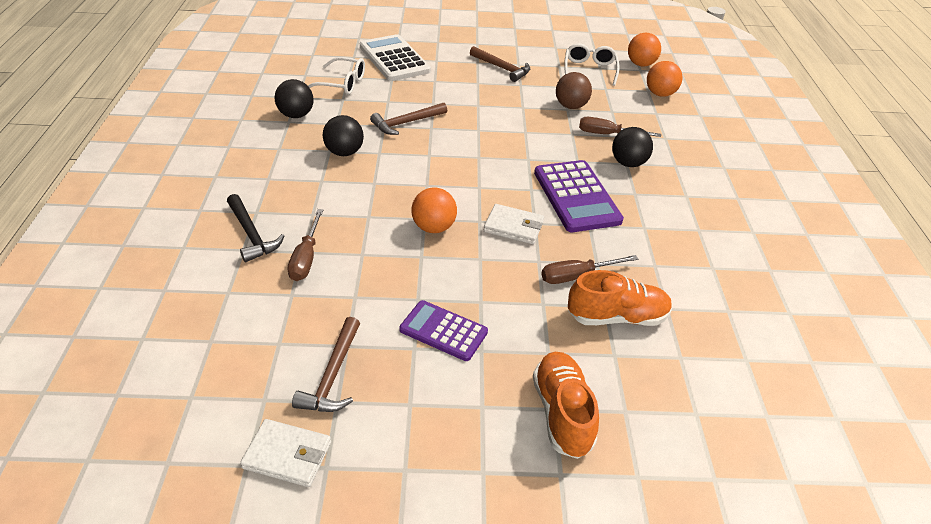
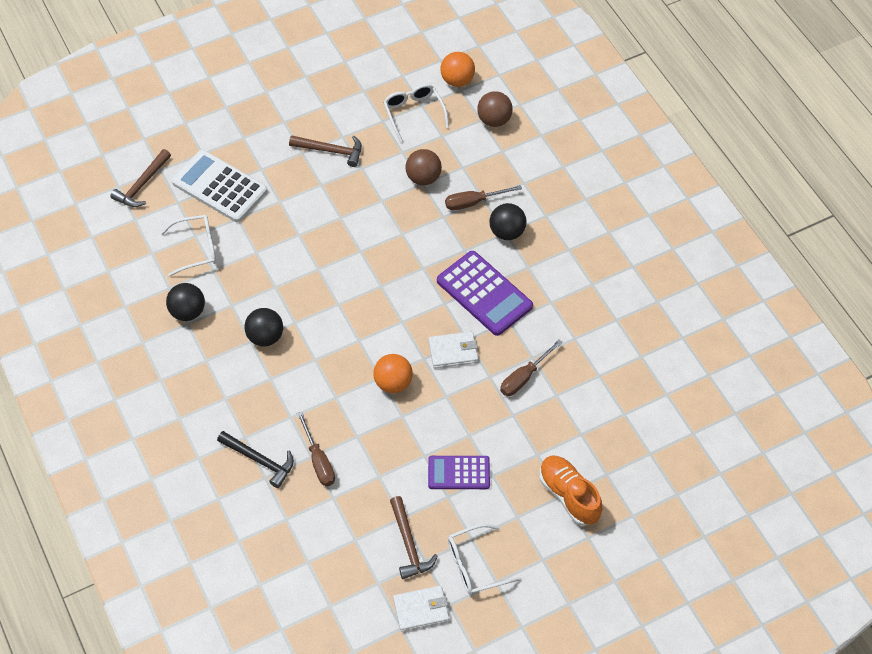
camera: 25 degrees left, 15 degrees up
brown hammer [370,103,447,135] -> brown hammer moved to [110,149,171,207]
orange shoe [568,270,672,326] -> none
orange ball [647,61,682,97] -> brown ball [477,91,513,127]
none -> white glasses [448,524,521,595]

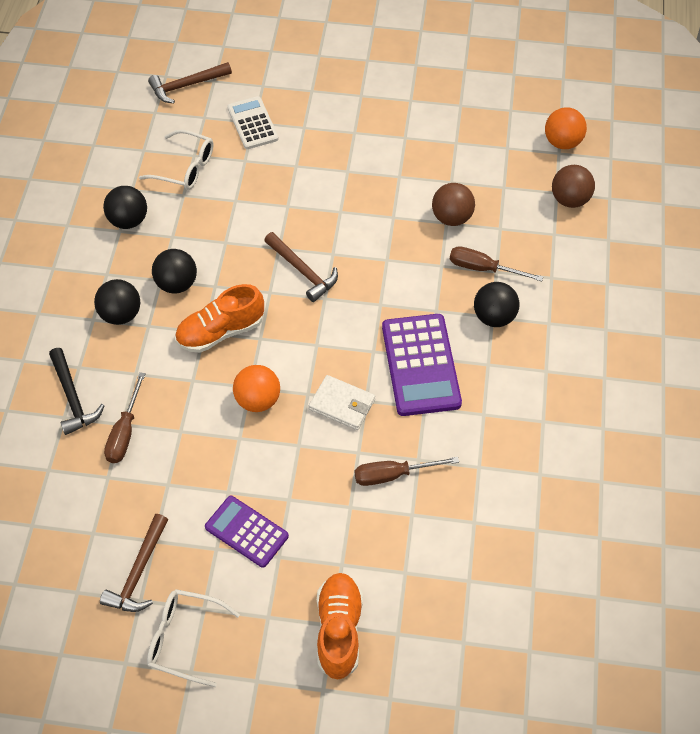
camera: 35 degrees right, 0 degrees up
white calculator [172,150,267,222] -> white calculator [227,96,279,149], size x0.63
brown hammer [289,135,362,167] -> brown hammer moved to [264,232,338,302]
white glasses [383,84,449,142] -> none
white wallet [393,586,449,632] -> none
none -> black ball [94,279,141,325]
none -> orange shoe [175,284,264,353]

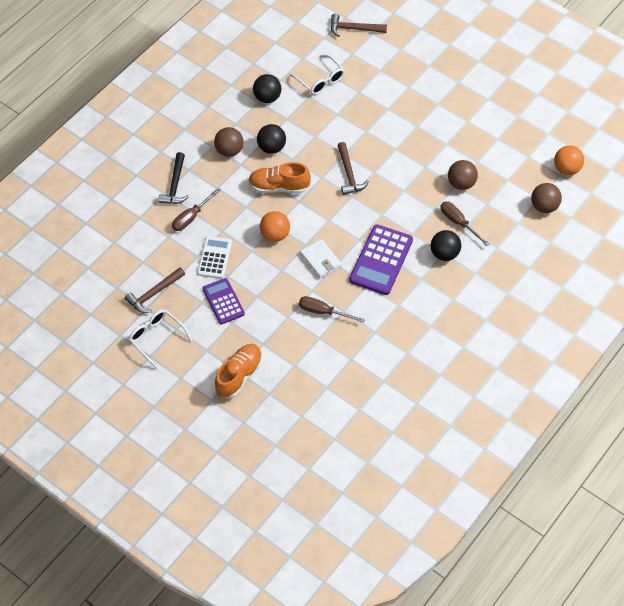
camera: 30 degrees right, 0 degrees up
black ball [94,279,141,325] -> brown ball [214,127,243,157]
white calculator [227,96,279,149] -> white calculator moved to [197,236,232,279]

